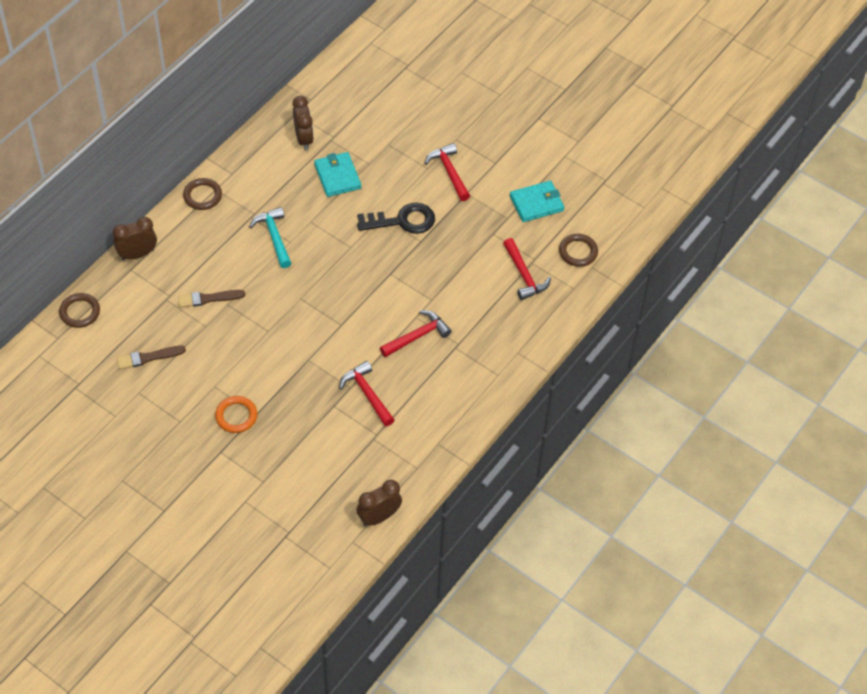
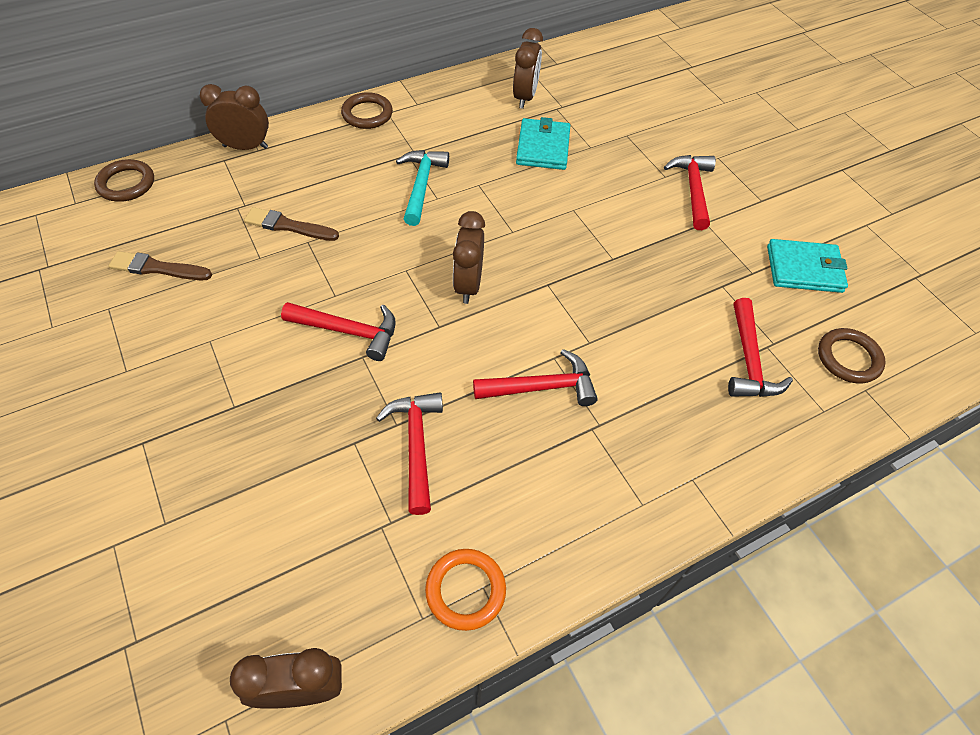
camera: 25 degrees right, 0 degrees up
orange ring [215,396,257,433] -> orange ring moved to [425,549,506,631]
black key [357,203,435,234] -> none
none -> red hammer [281,302,396,361]
none -> brown clock [453,211,485,304]

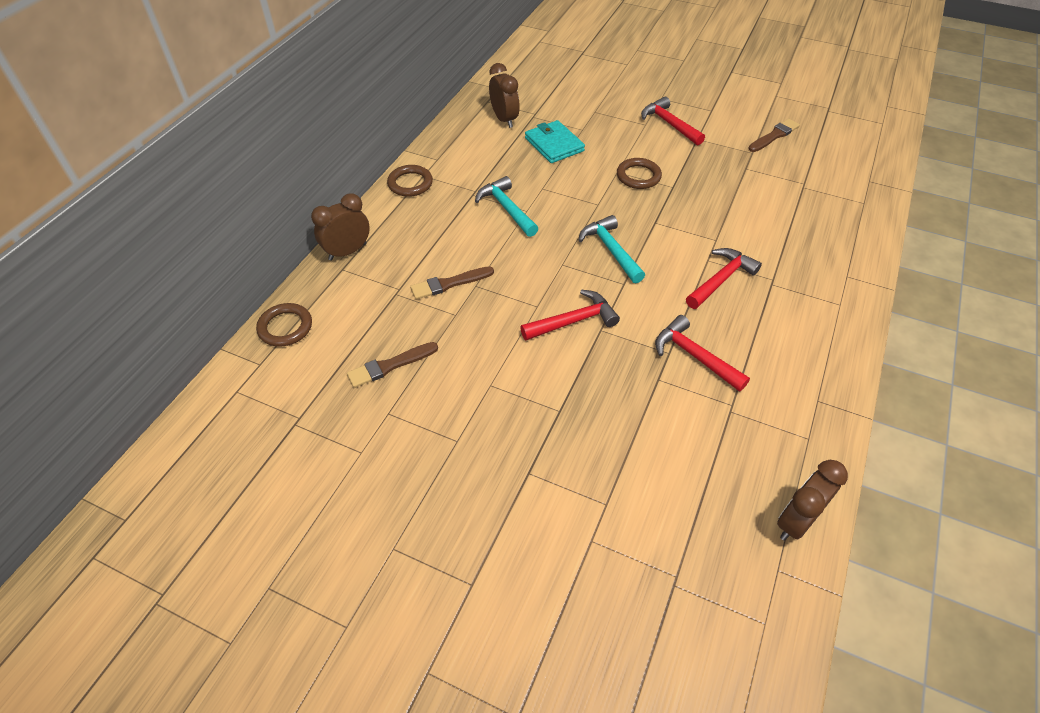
camera: 35 degrees left, 5 degrees down
orange ring [425,549,506,631] -> none
brown clock [453,211,485,304] -> turquoise hammer [579,215,645,283]
red hammer [728,298,793,397] -> none
turquoise wallet [767,239,848,293] -> brown brush [748,119,800,152]
brown ring [818,328,886,384] -> brown ring moved to [617,158,662,189]

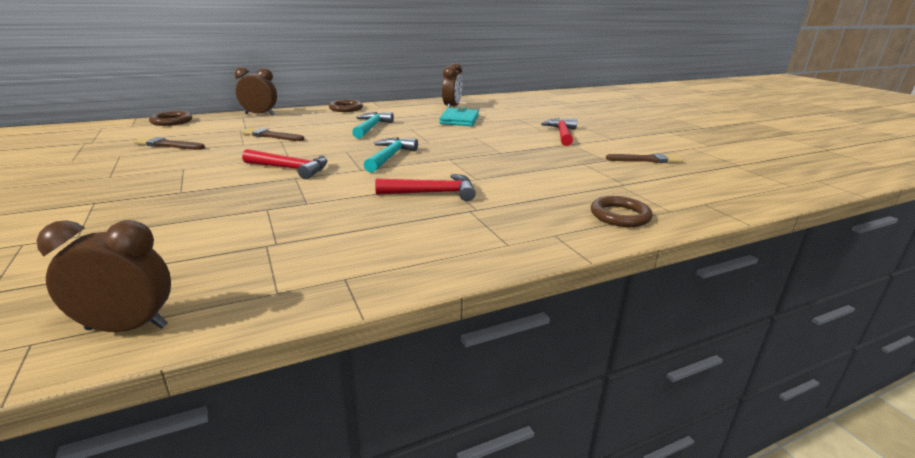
camera: 40 degrees right, 25 degrees down
brown ring [617,158,662,189] -> brown ring moved to [591,196,653,227]
red hammer [655,315,750,392] -> none

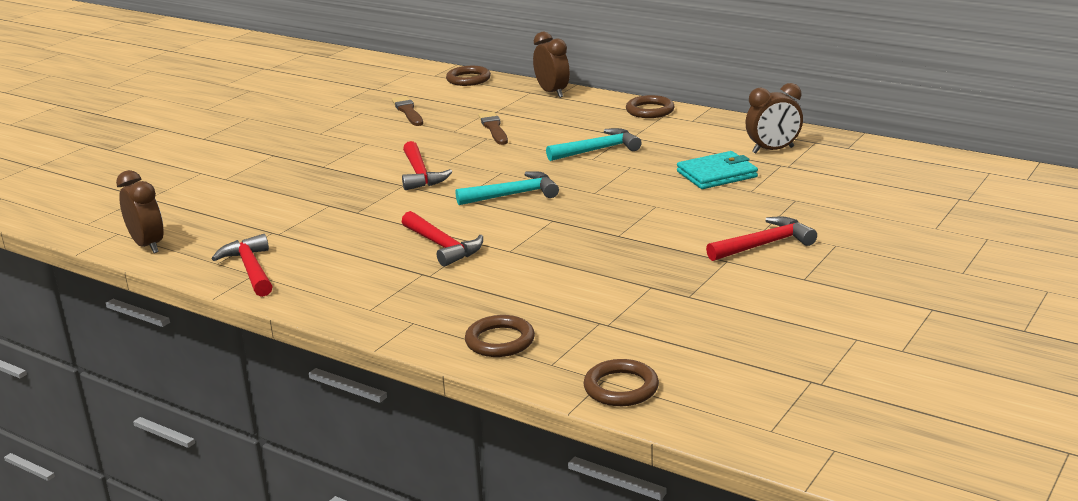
camera: 60 degrees right, 0 degrees up
brown brush [606,153,683,163] -> none
none -> red hammer [212,234,272,297]
none -> brown ring [583,359,659,406]

